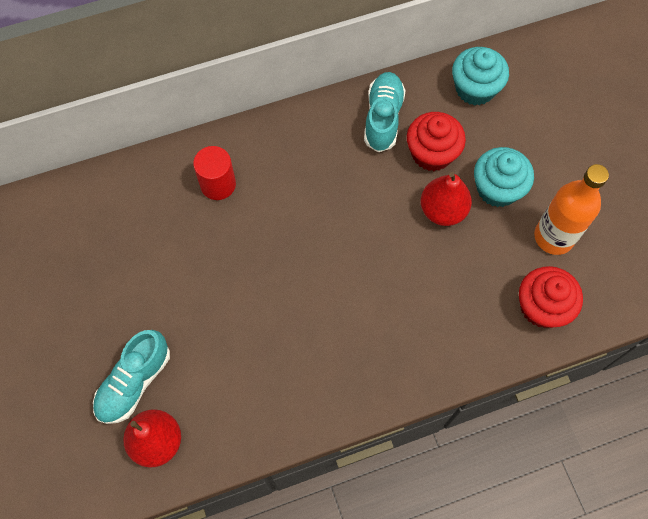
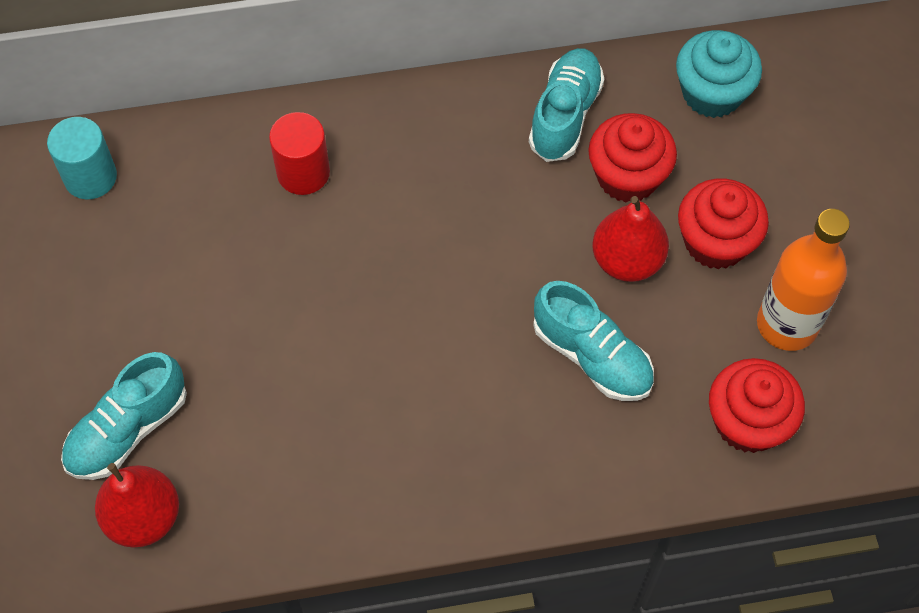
camera: 10 degrees right, 5 degrees down
turquoise cupcake [474,147,534,207] -> red cupcake [678,179,769,269]
none -> turquoise cylinder [47,117,117,199]
none -> turquoise shoe [533,281,654,401]

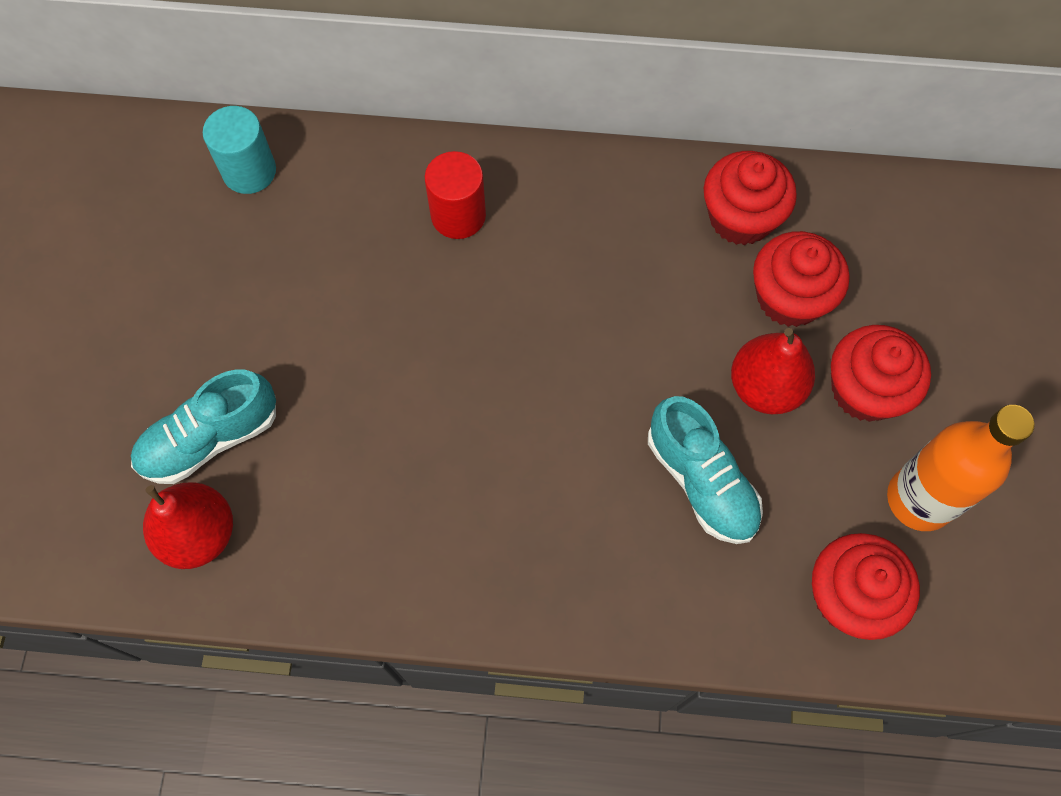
camera: 15 degrees right, 5 degrees up
turquoise shoe [529,48,604,162] -> red cupcake [704,151,797,245]
turquoise cupcake [676,30,762,118] -> none

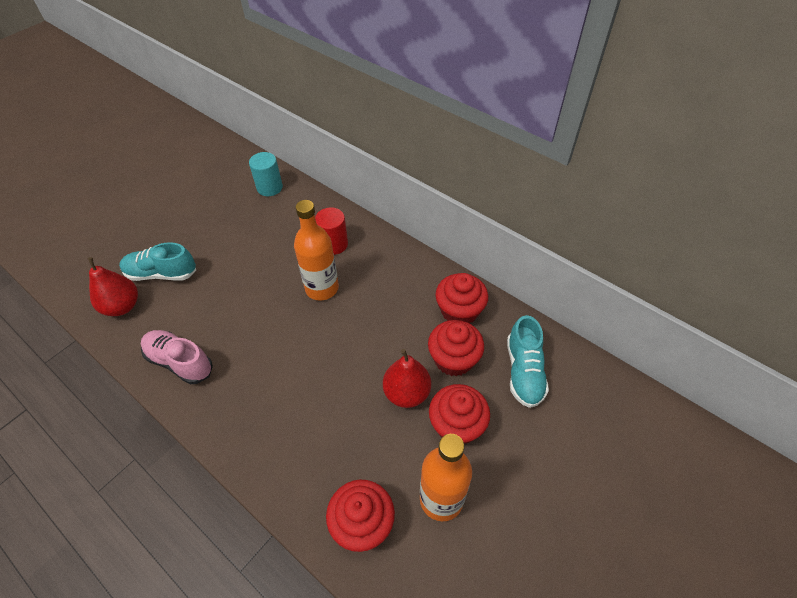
camera: 35 degrees right, 15 degrees down
turquoise shoe [648,396,763,544] -> turquoise shoe moved to [507,315,549,408]
none -> pink shoe [141,330,213,384]
none -> orange bottle [294,200,339,301]

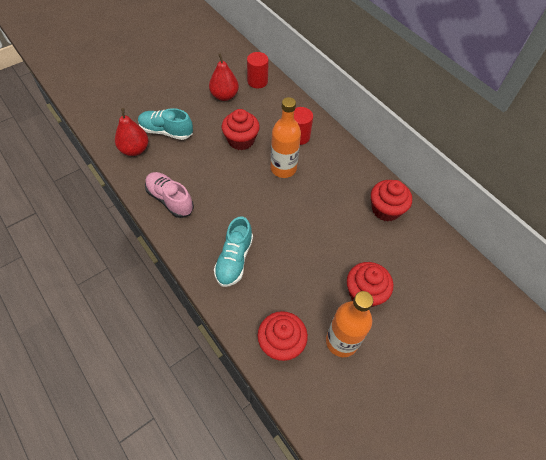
camera: 10 degrees right, 5 degrees up
turquoise cylinder [249,152,283,196] -> red cylinder [247,52,269,88]
red pear [383,349,431,408] -> red pear moved to [209,53,239,101]
red cupcake [428,320,484,376] -> red cupcake moved to [222,109,260,150]
turquoise shoe [507,315,549,408] -> turquoise shoe moved to [214,216,253,287]

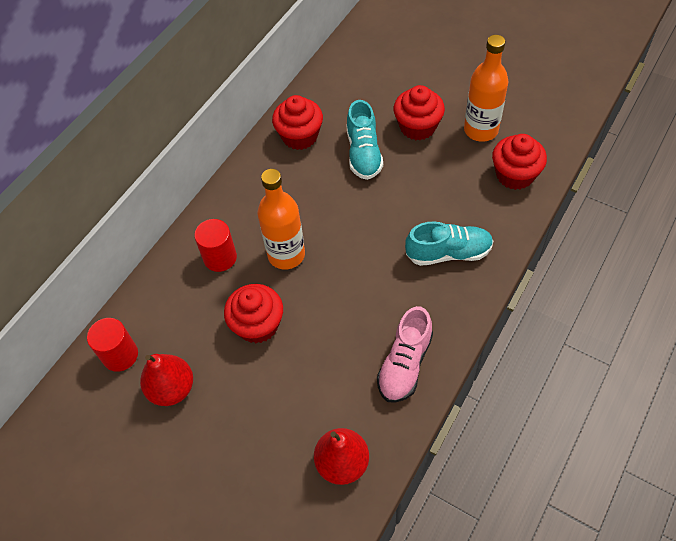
camera: 105 degrees left, 0 degrees up
turquoise shoe [138,108,193,140] -> turquoise shoe moved to [346,100,383,180]

